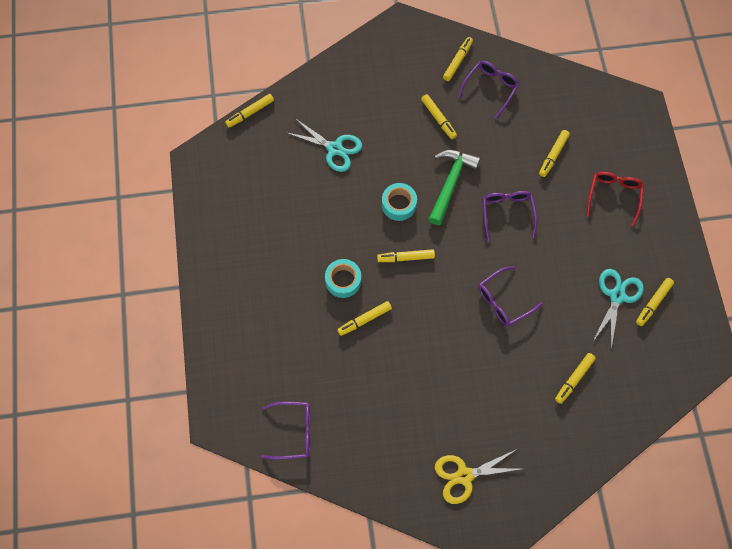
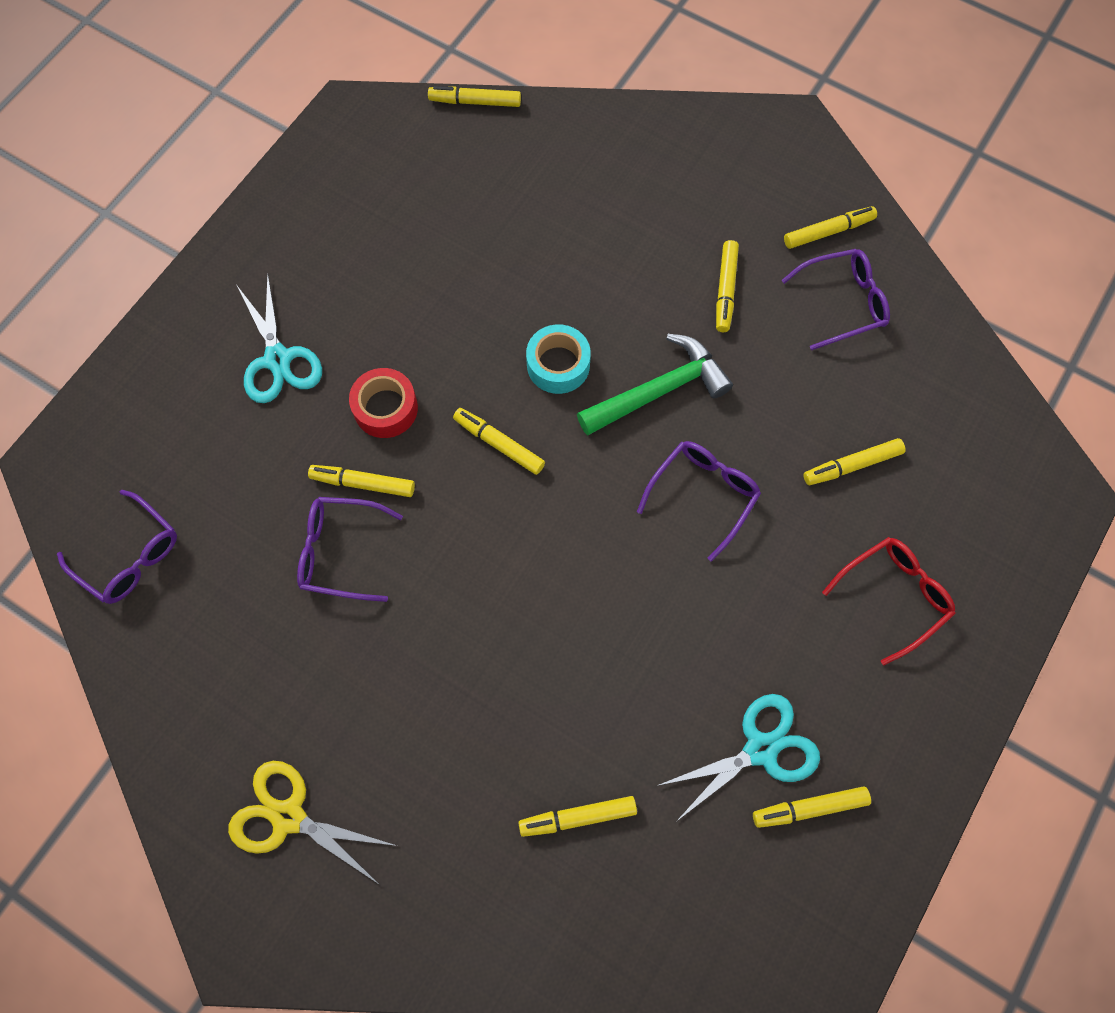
camera: 40 degrees right, 0 degrees up
turquoise scissors [285,118,362,172] -> turquoise scissors moved to [237,274,322,403]
turquoise tape [325,259,361,298] -> red tape [349,368,418,438]
purple glasses [478,266,543,326] -> purple glasses moved to [297,497,403,602]

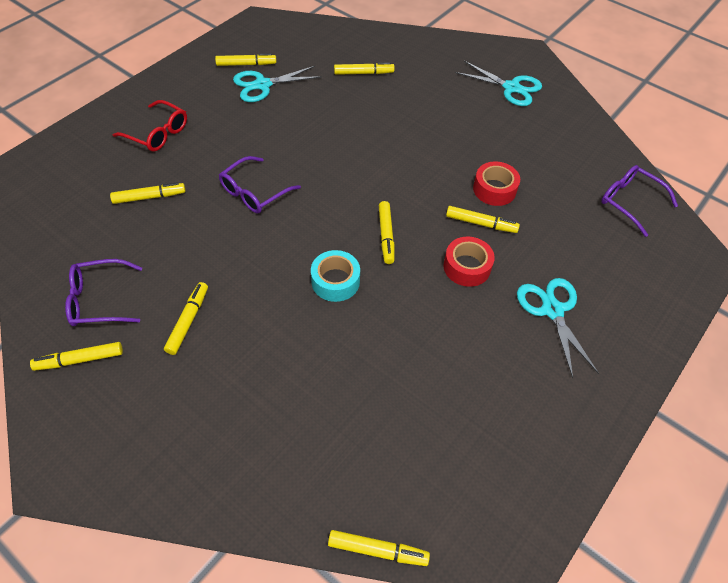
camera: 175 degrees left, 15 degrees down
yellow scissors [228,761,397,885] -> turquoise scissors [455,61,542,106]
purple glasses [297,497,403,602] -> red tape [473,162,520,206]
yellow marker [453,408,545,475] -> yellow marker turned 45 degrees clockwise [379,201,394,264]
green hammer [577,334,733,436] -> none
red glasses [822,537,956,665] -> red glasses turned 120 degrees counterclockwise [113,100,187,151]

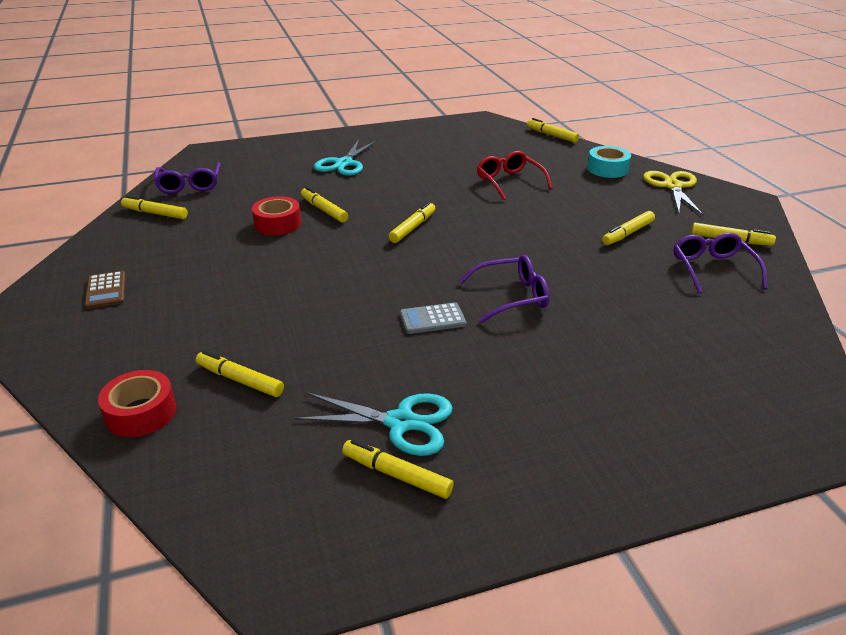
camera: 145 degrees left, 20 degrees down
purple glasses [65,259,142,326] -> purple glasses turned 120 degrees counterclockwise [674,232,767,294]
yellow marker [110,182,186,204] -> yellow marker moved to [121,196,188,219]
red glasses [113,100,187,151] -> red glasses moved to [477,151,553,200]
turquoise tape [311,250,360,302] -> turquoise tape moved to [587,146,631,178]
red tape [444,237,495,287] -> red tape moved to [98,370,176,437]
turquoise scissors [455,61,542,106] -> brown calculator [85,271,126,309]
none -> grey calculator [400,302,466,334]
none -> yellow scissors [643,171,704,216]

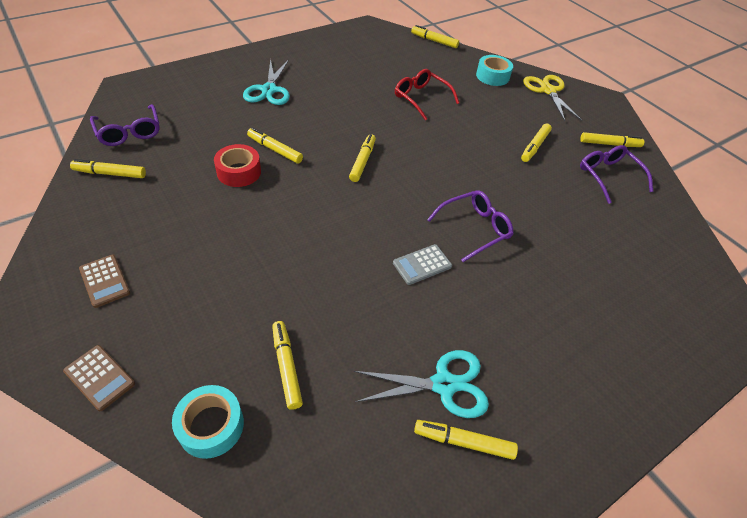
camera: 20 degrees left, 15 degrees up
red tape [98,370,176,437] -> turquoise tape [172,385,244,459]
yellow marker [196,351,284,397] -> yellow marker turned 60 degrees clockwise [272,321,303,410]
none -> brown calculator [63,345,135,411]

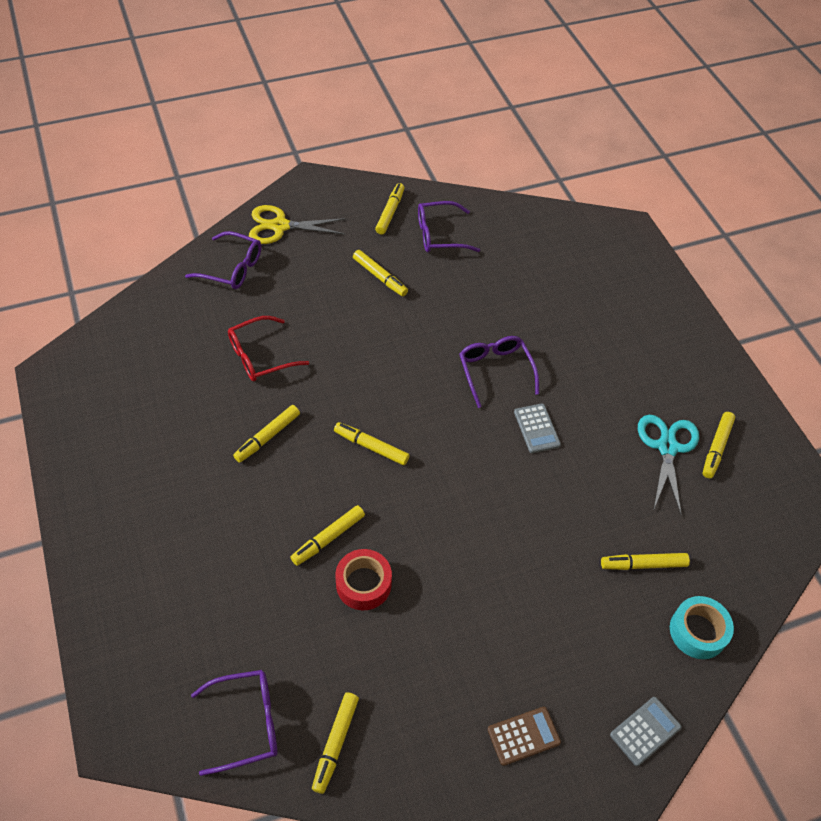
camera: 75 degrees left, 5 degrees up
brown calculator [63,345,135,411] -> grey calculator [610,697,682,766]
turquoise scissors [243,59,290,105] -> none
yellow marker [411,25,459,48] -> yellow marker moved to [233,405,300,463]
turquoise tape [476,55,513,86] -> purple glasses [185,231,261,289]

